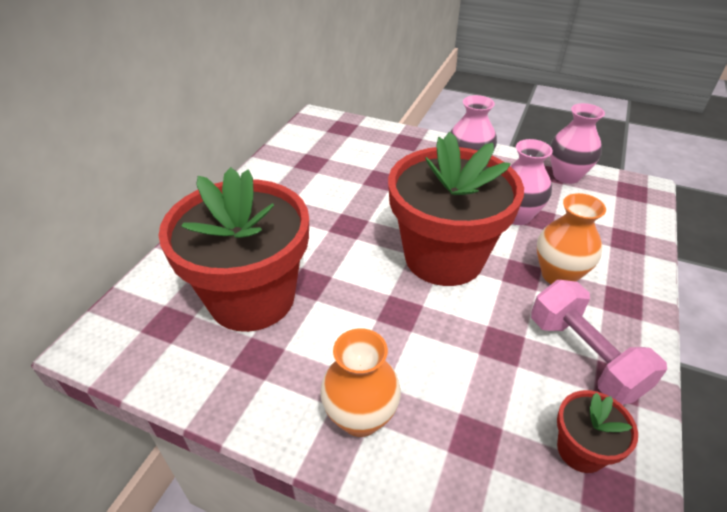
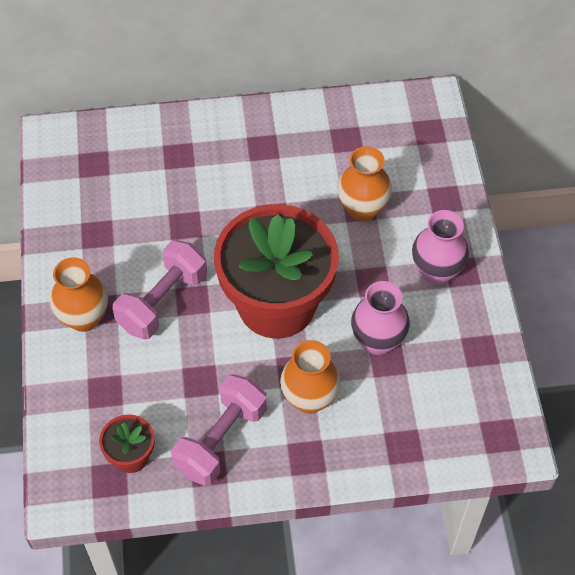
camera: 60 degrees right, 15 degrees up
red flower pot [158,167,309,332] -> none
pink vase [550,103,605,184] -> none
none -> pink dumbbell [113,240,207,339]
none -> orange vase [337,146,392,221]

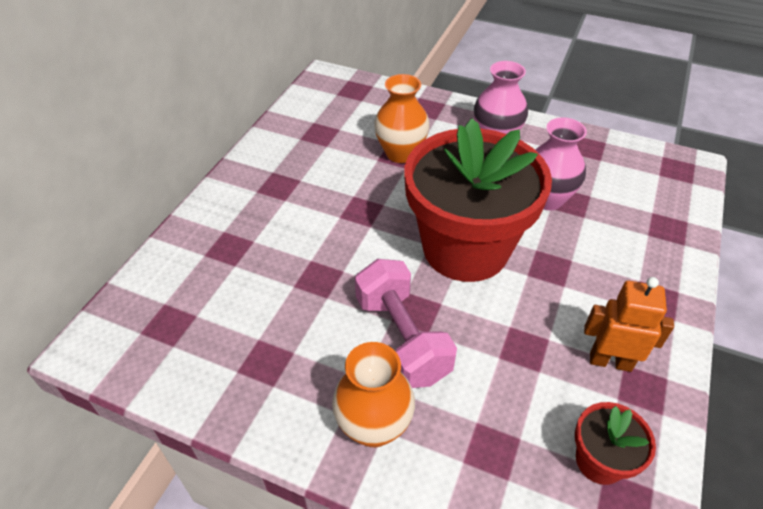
camera: 60 degrees left, 10 degrees down
pink dumbbell [171,374,267,486] -> orange robot [584,277,674,372]
orange vase [280,340,341,414] -> none

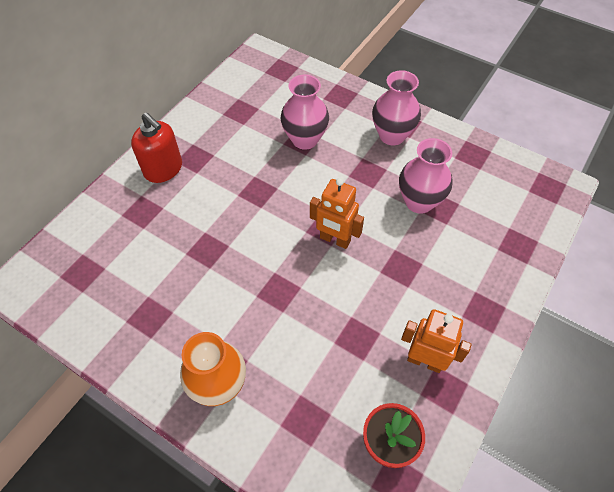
camera: 10 degrees right, 10 degrees up
pink dumbbell [355,259,457,388] -> none
orange vase [374,74,430,163] -> pink vase [281,75,329,150]
red flower pot [404,118,552,282] -> orange robot [310,178,364,249]
none -> red soap dispenser [131,112,182,183]

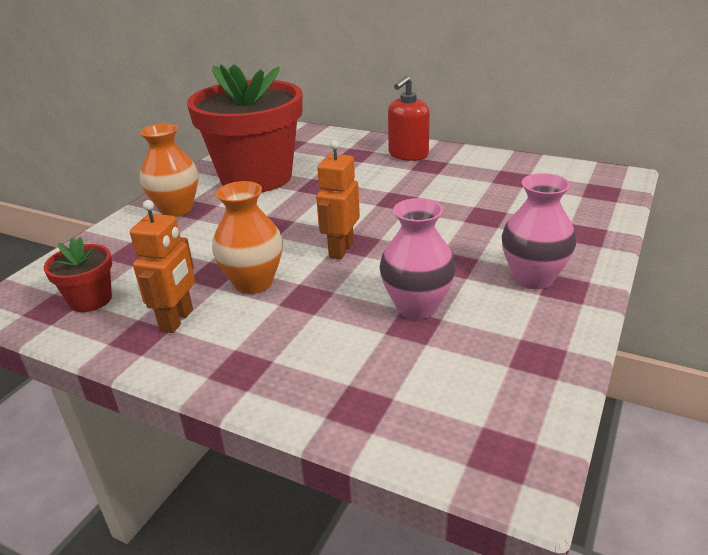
camera: 85 degrees right, 25 degrees down
pink vase [281,75,329,150] -> none
none -> red flower pot [187,64,302,192]
none -> orange vase [212,181,283,294]

